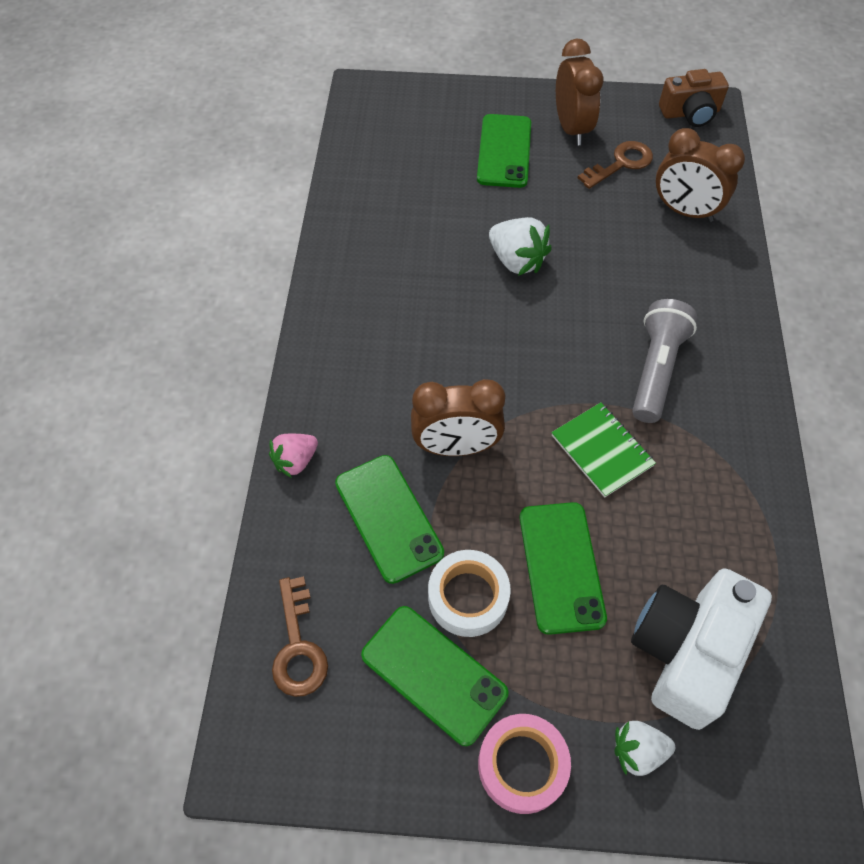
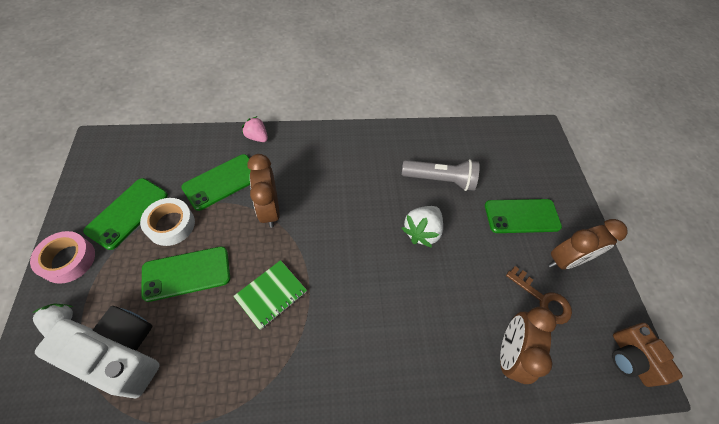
camera: 75 degrees right, 0 degrees up
brown key [272,576,328,697] -> none
grey flashlight [632,299,697,423] -> grey flashlight moved to [402,159,480,191]

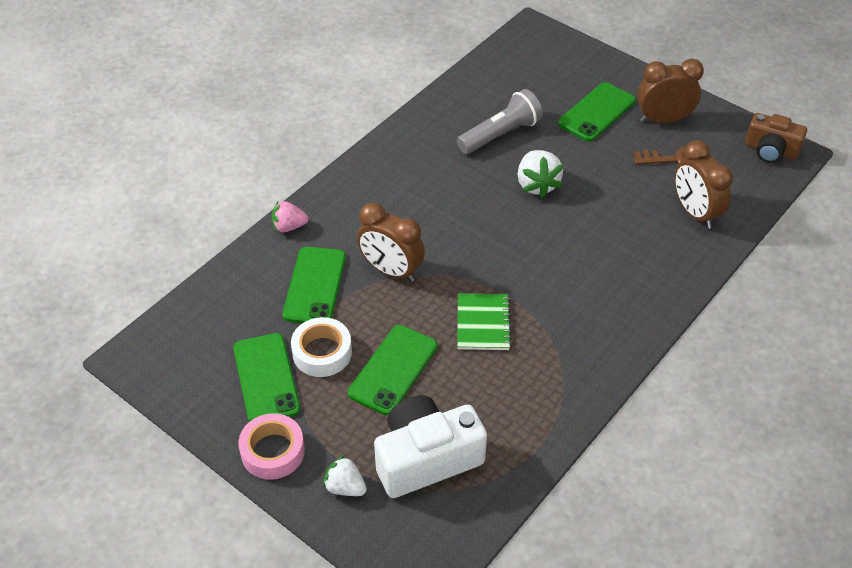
camera: 40 degrees left, 10 degrees down
brown clock [548,219,628,269] -> brown clock turned 120 degrees counterclockwise [637,59,704,123]

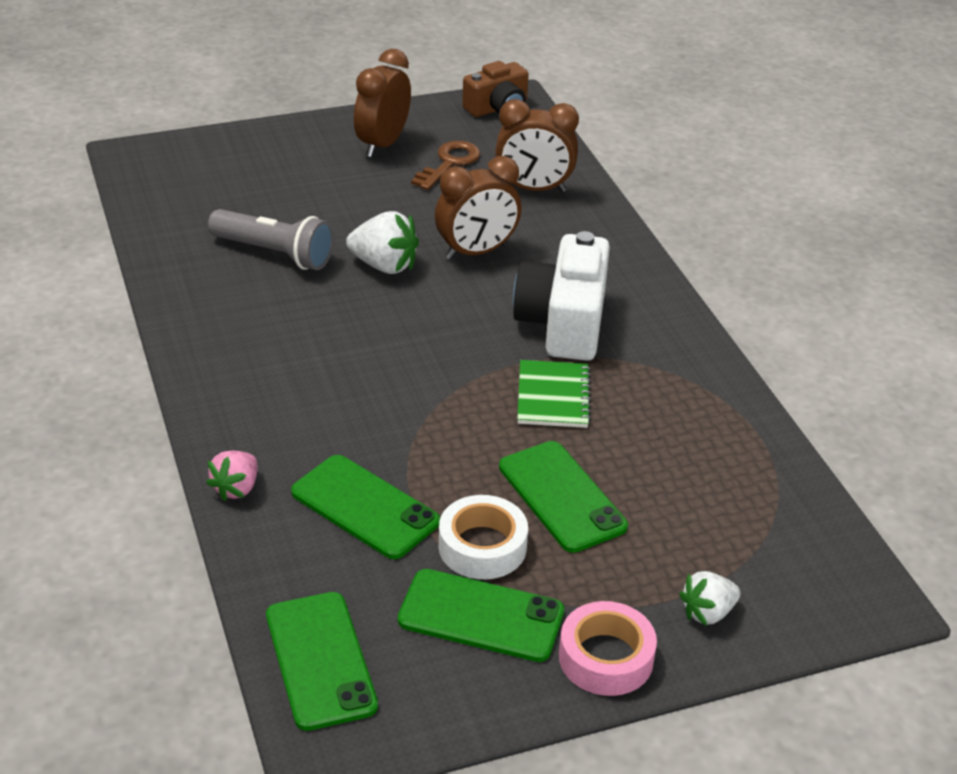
camera: 60 degrees left, 10 degrees down
brown clock [357,203,425,282] -> brown clock moved to [435,156,522,260]
white camera [374,395,487,498] -> white camera moved to [513,231,610,361]
grey flashlight [457,89,543,154] -> grey flashlight turned 120 degrees clockwise [208,209,334,270]
green notebook [457,293,512,350] -> green notebook turned 60 degrees clockwise [517,360,591,428]
green phone [558,82,636,142] -> green phone moved to [266,592,378,731]

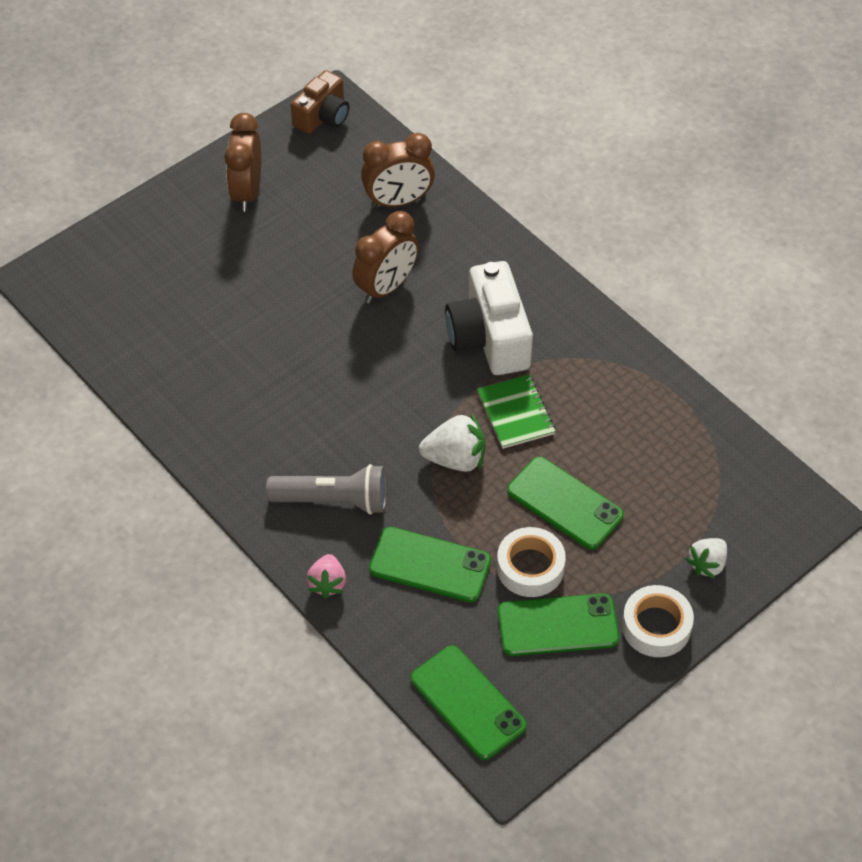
camera: 20 degrees left, 15 degrees up
grey flashlight [208,209,334,270] -> grey flashlight moved to [266,464,387,514]
white strawberry [346,211,419,274] -> white strawberry moved to [419,412,485,472]
brown key [411,141,480,190] -> none
pink tape [559,601,657,696] -> white tape [622,585,694,657]

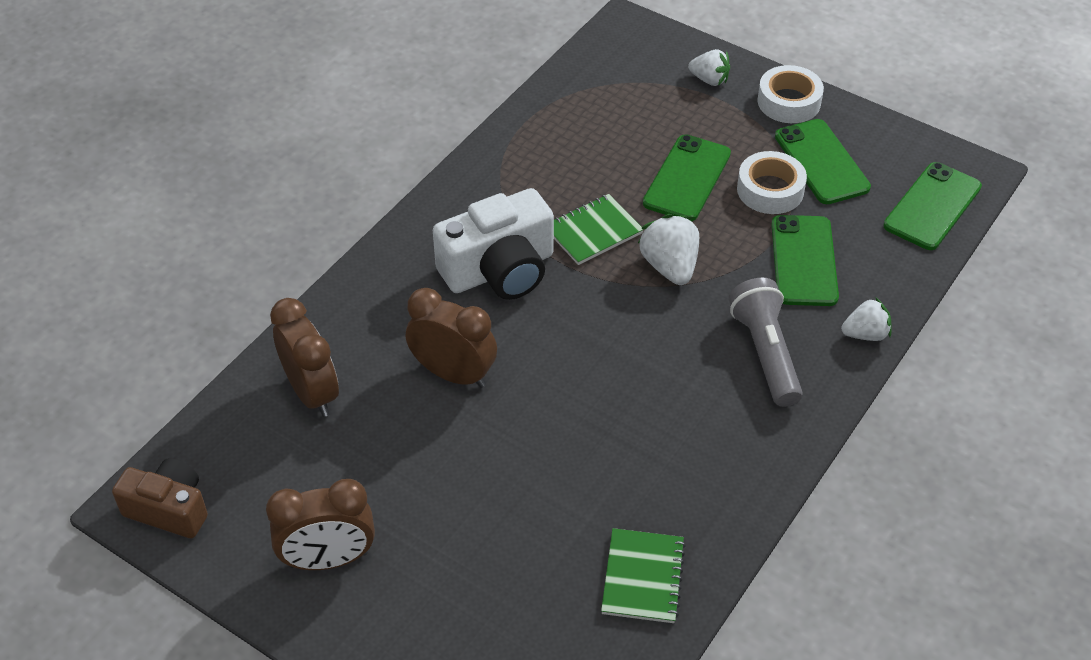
camera: 105 degrees left, 5 degrees down
pink strawberry [307,554,346,598] -> white strawberry [841,297,892,341]
none -> green notebook [601,528,686,623]

